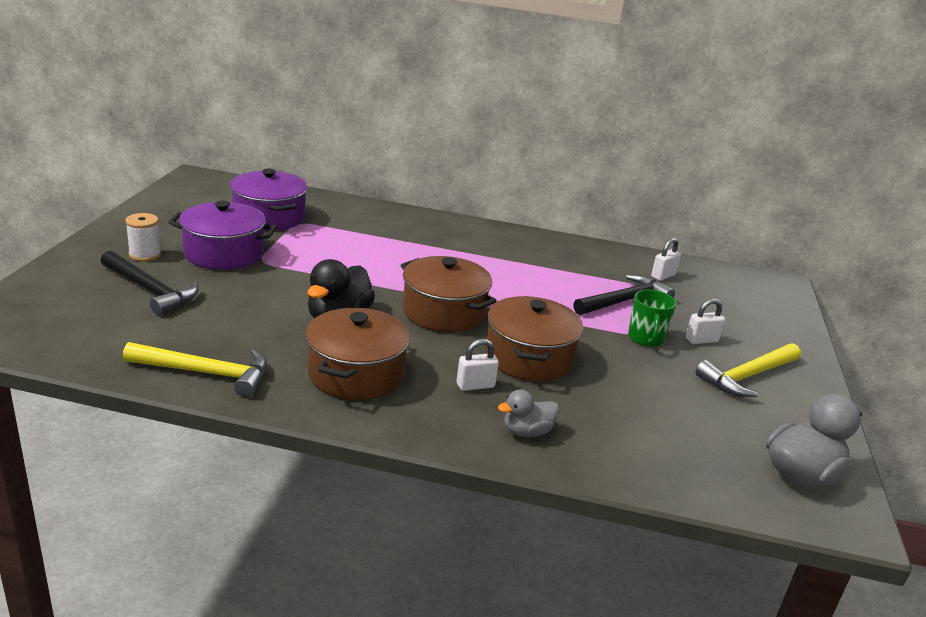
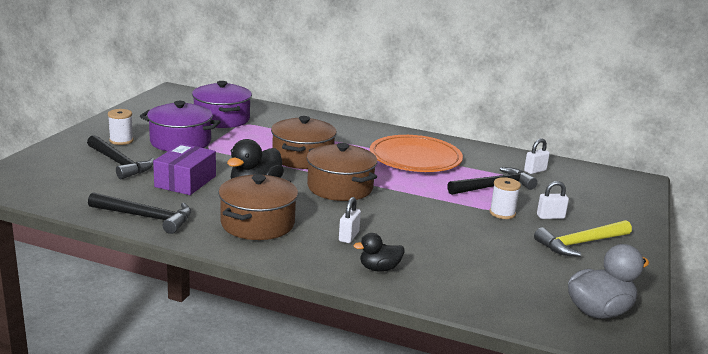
camera: 10 degrees right, 5 degrees down
yellow hammer [123,342,267,398] -> black hammer [88,192,191,234]
white padlock [457,339,499,391] -> white padlock turned 60 degrees counterclockwise [339,197,361,243]
brown pot [486,296,583,381] -> brown pot moved to [271,116,337,169]
grey duck [498,389,559,437] -> black duck [354,233,404,272]
green mug [628,289,676,347] -> white spool [489,177,521,219]
none -> purple box [153,144,216,195]
none -> orange plate [370,135,463,172]

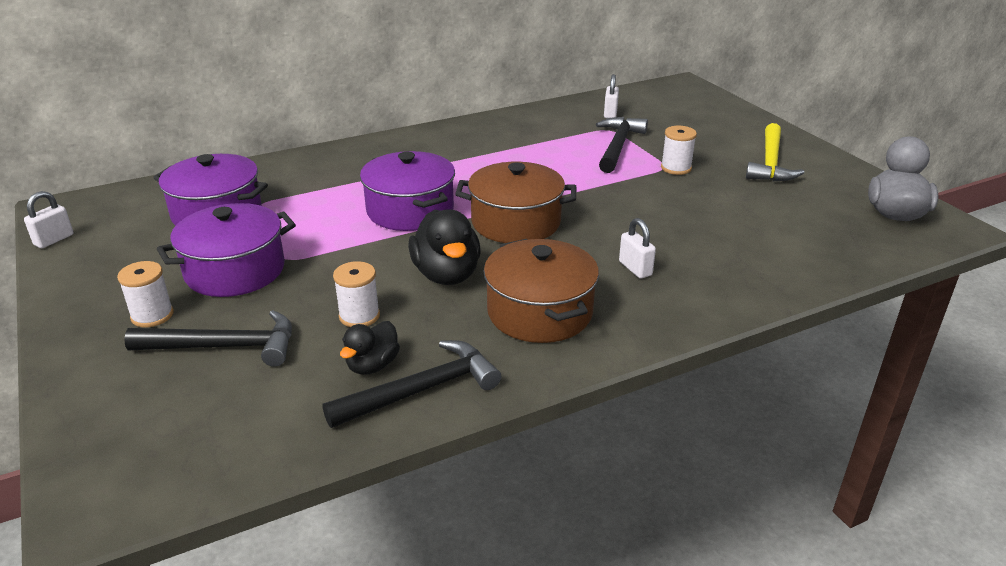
camera: 45 degrees left, 10 degrees up
purple box [153,144,216,195] -> white spool [333,261,380,327]
brown pot [271,116,337,169] -> purple pot [360,151,455,231]
black duck [354,233,404,272] -> black duck moved to [340,321,400,375]
orange plate [370,135,463,172] -> none
white padlock [537,181,569,219] -> white padlock moved to [24,191,74,248]

